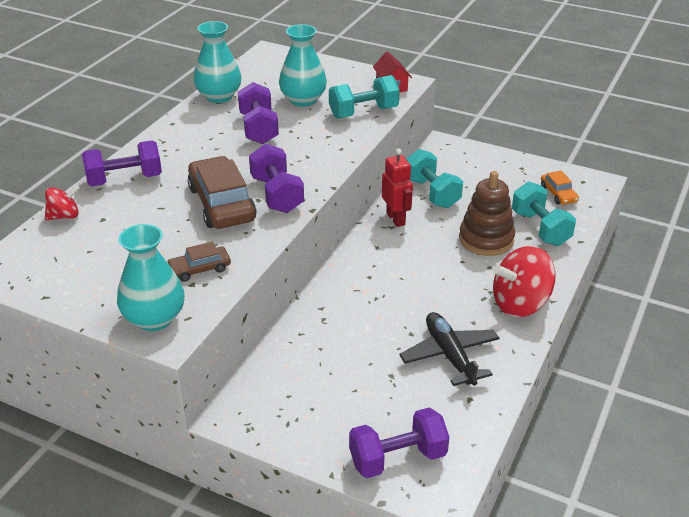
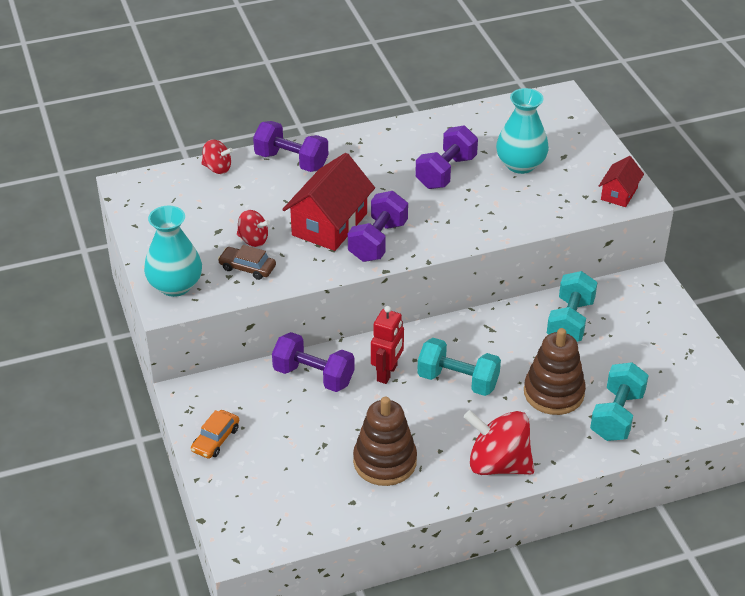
camera: 45 degrees right, 5 degrees up
brown car [188,156,257,229] -> red house [282,153,375,251]
turquoise vase [194,21,242,103] -> none
turquoise dumbbell [329,75,400,118] -> turquoise dumbbell moved to [417,338,501,396]
purple dumbbell [349,408,449,478] -> purple dumbbell moved to [272,332,355,392]
red robot [382,149,413,227] -> red robot moved to [371,306,404,384]
black plane [399,312,499,386] -> brown stacking toy [353,397,417,486]
orange car [541,170,579,205] -> orange car moved to [191,410,239,459]
none -> red spinning top [237,210,270,247]

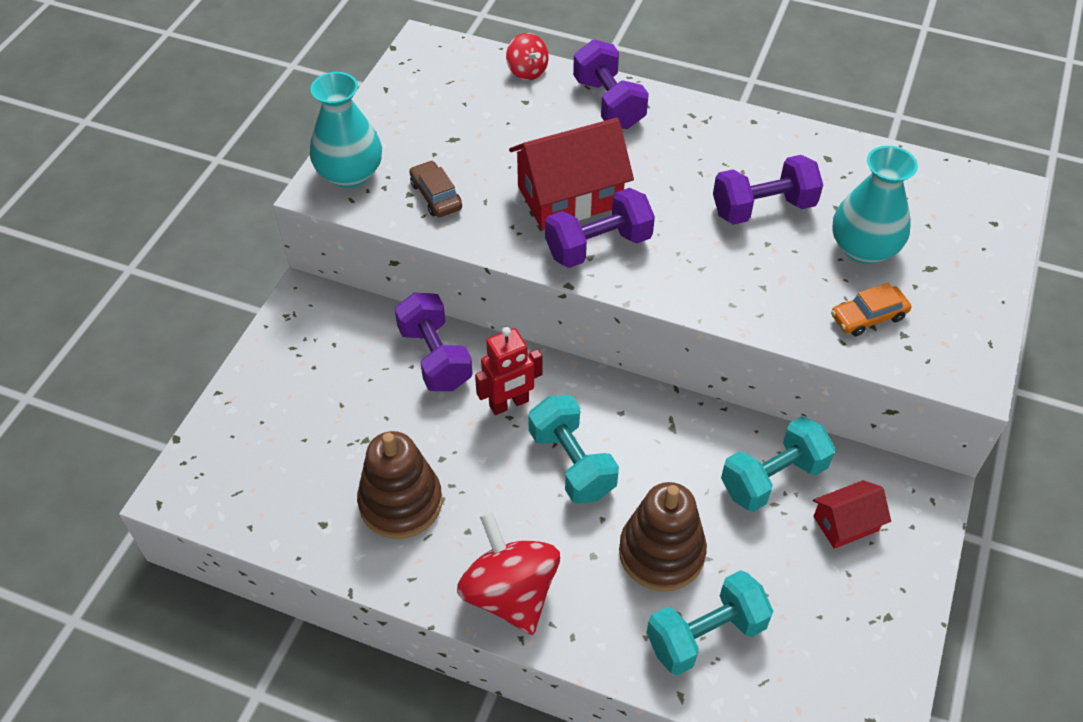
camera: 40 degrees right, 10 degrees up
orange car [191,410,239,459] -> orange car moved to [831,283,911,336]
red spinning top [237,210,270,247] -> none
red house [599,156,644,207] -> red house moved to [813,480,891,549]

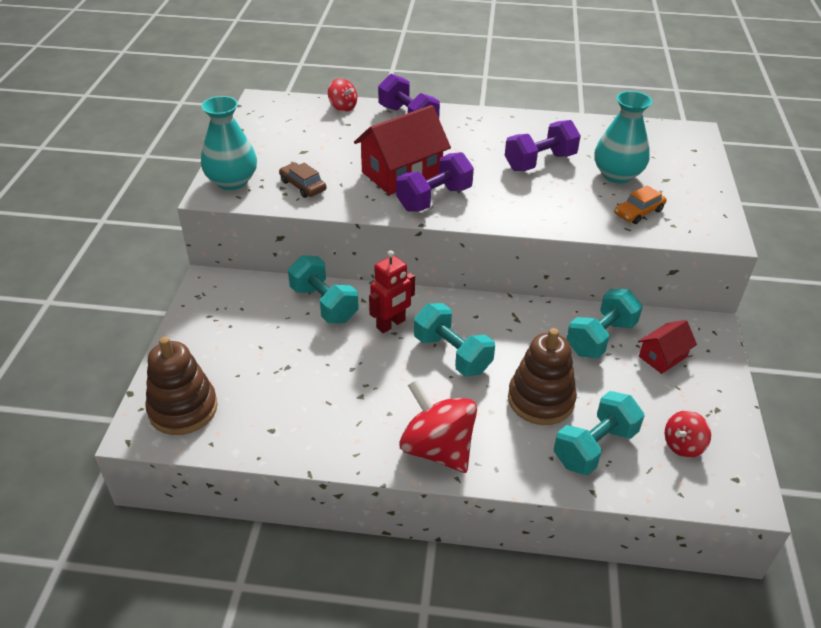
camera: 15 degrees left, 10 degrees down
brown stacking toy [357,431,442,539] -> brown stacking toy moved to [145,337,218,435]
purple dumbbell [395,292,473,391] -> turquoise dumbbell [288,255,359,323]
none -> red spinning top [665,410,711,458]

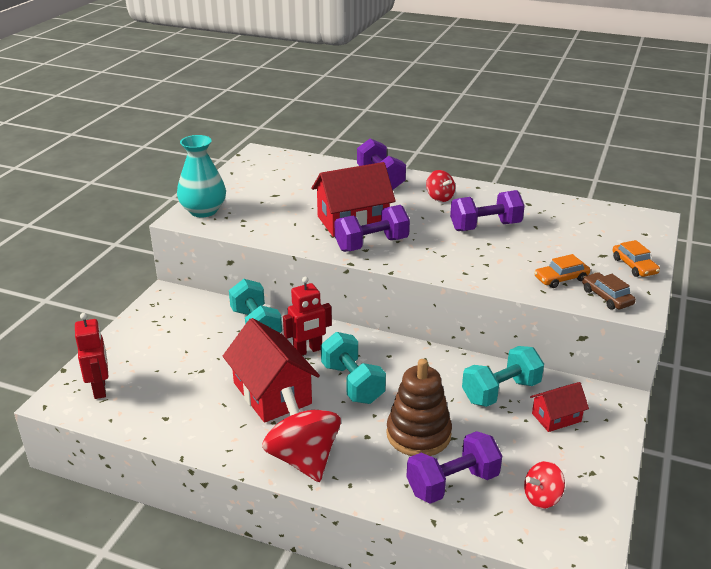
camera: 15 degrees right, 10 degrees down
brown stacking toy [145,337,218,435] -> red robot [75,313,108,399]
brown car [279,162,326,198] -> brown car moved to [582,272,636,310]
red spinning top [328,78,357,112] -> red spinning top moved to [426,170,455,202]
turquoise dumbbell [554,391,644,475] -> purple dumbbell [406,431,502,504]
turquoise vase [595,91,652,183] -> none
none -> red house [223,318,320,423]
none -> orange car [613,240,660,277]

